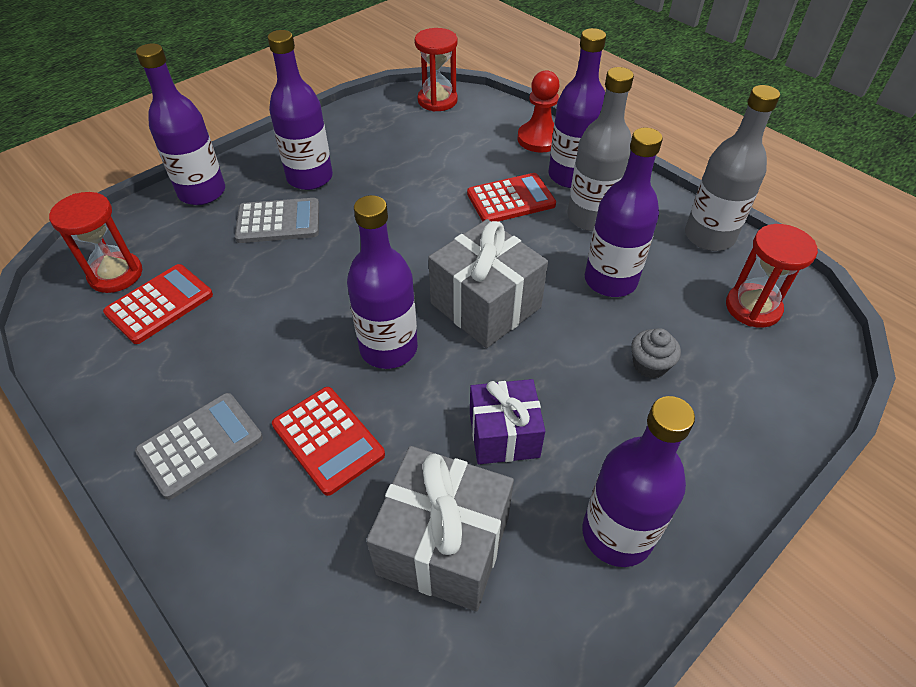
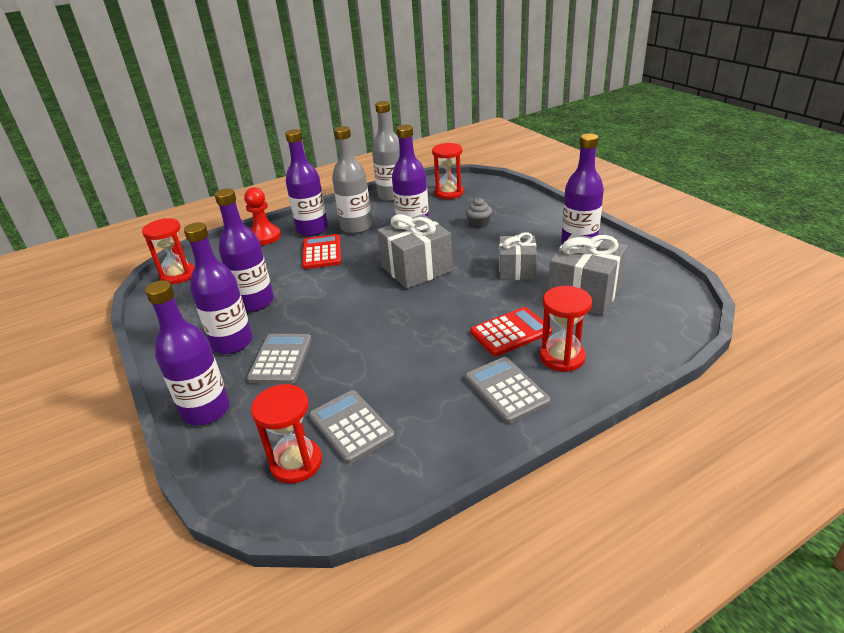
camera: 75 degrees left, 15 degrees down
red calculator [103,264,213,344] -> grey calculator [309,390,395,464]
purple bottle [347,195,418,369] -> purple bottle moved to [215,189,274,312]
purple gift [470,379,545,464] -> grey gift [499,232,537,280]
none -> red hourglass [540,286,592,372]

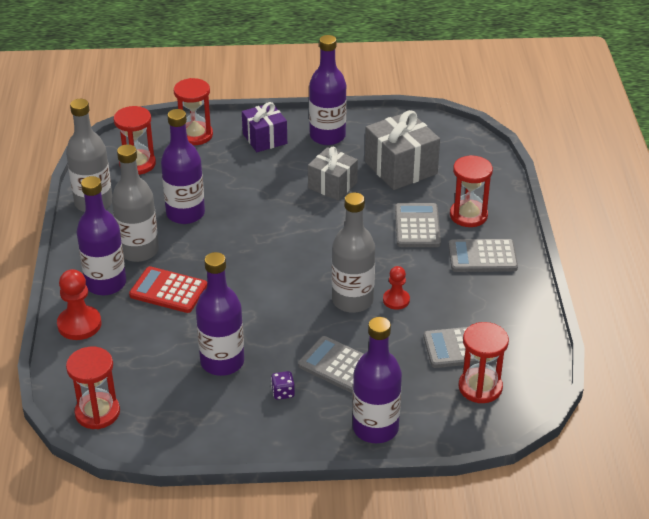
camera: 65 degrees left, 5 degrees up
purple bottle [184,222,253,354] -> purple dice [271,371,295,400]
grey gift [377,214,453,289] -> none
grey cupcake [466,198,492,228] -> none
red calculator [470,307,552,356] -> grey calculator [395,203,441,247]
none -> red hourglass [174,78,213,145]
none -> purple gift [242,102,287,152]
none -> grey bottle [332,192,375,313]
none -> red pawn [383,266,410,310]

